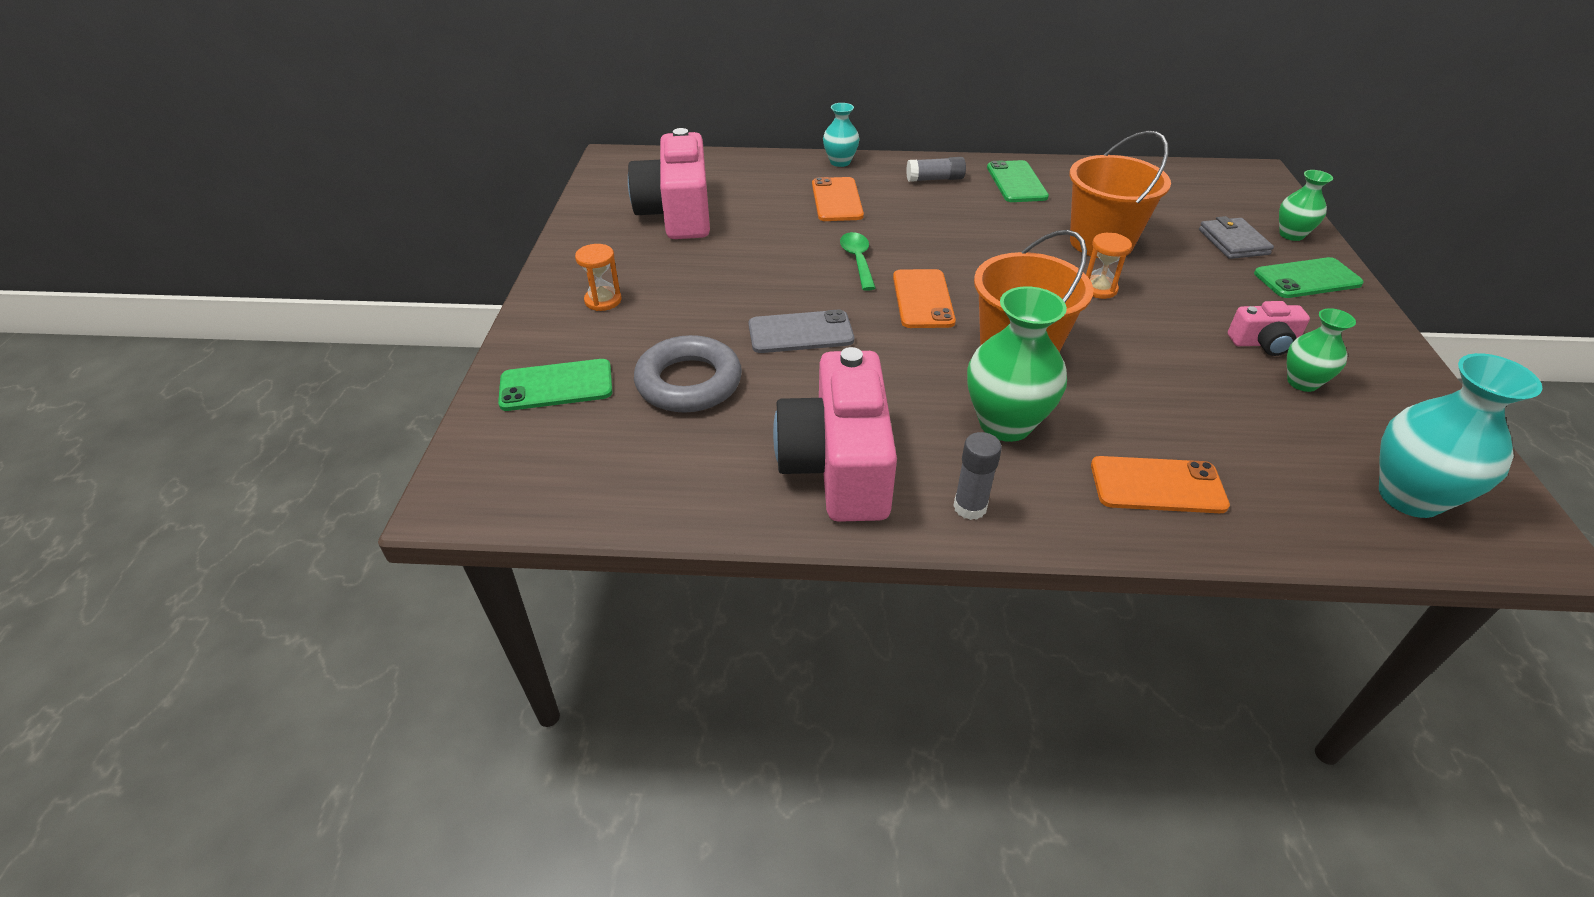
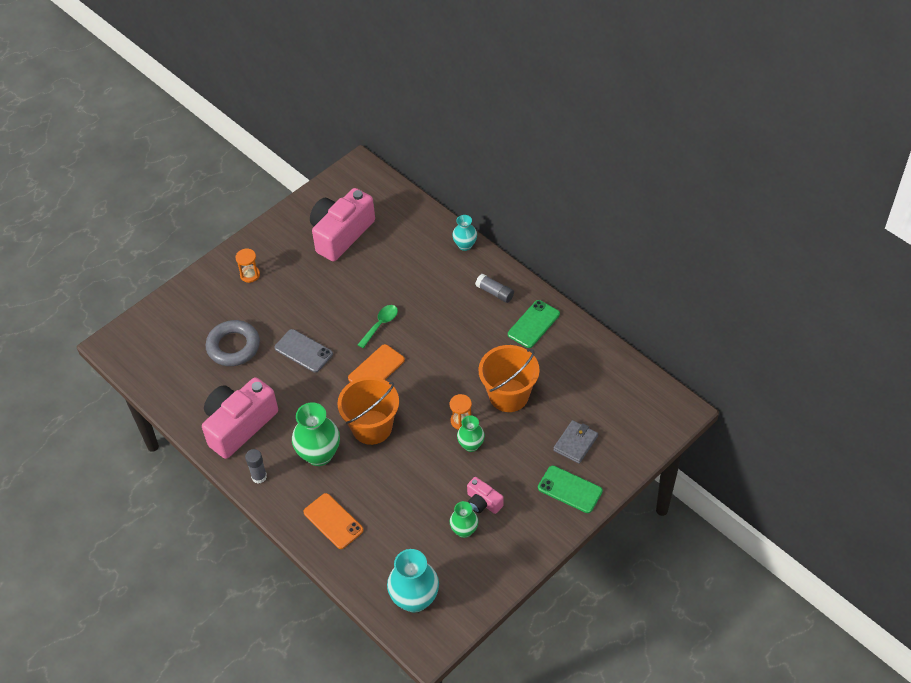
camera: 45 degrees right, 10 degrees up
green phone [498,359,612,411] -> none
orange phone [812,177,864,221] -> none
green vase [1279,170,1333,241] -> green vase moved to [457,415,485,452]

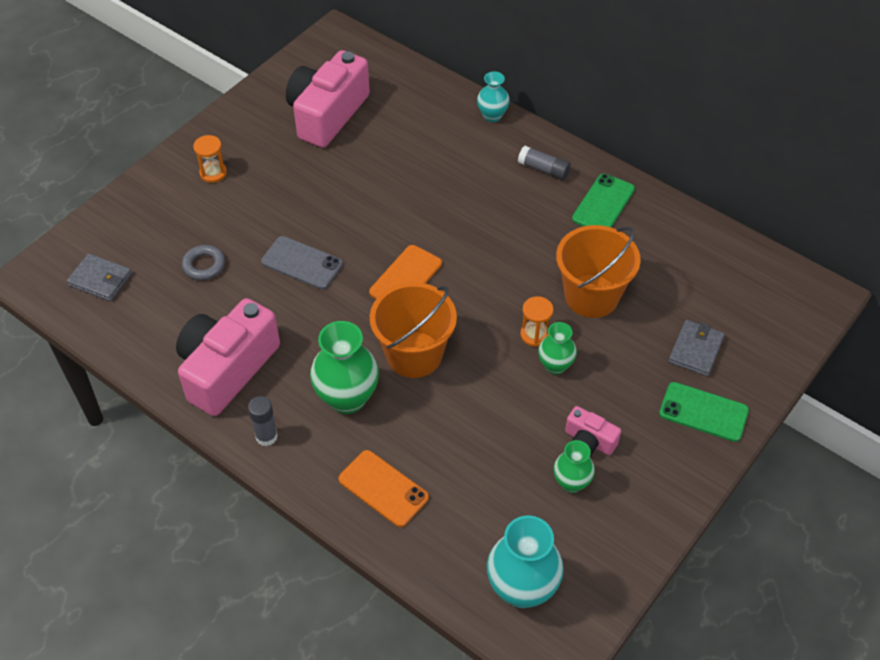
camera: 10 degrees left, 0 degrees up
grey ring [206,320,260,366] -> grey ring [182,245,225,280], size x0.58
green spoon [358,305,398,348] -> none
none -> grey wallet [67,254,132,301]

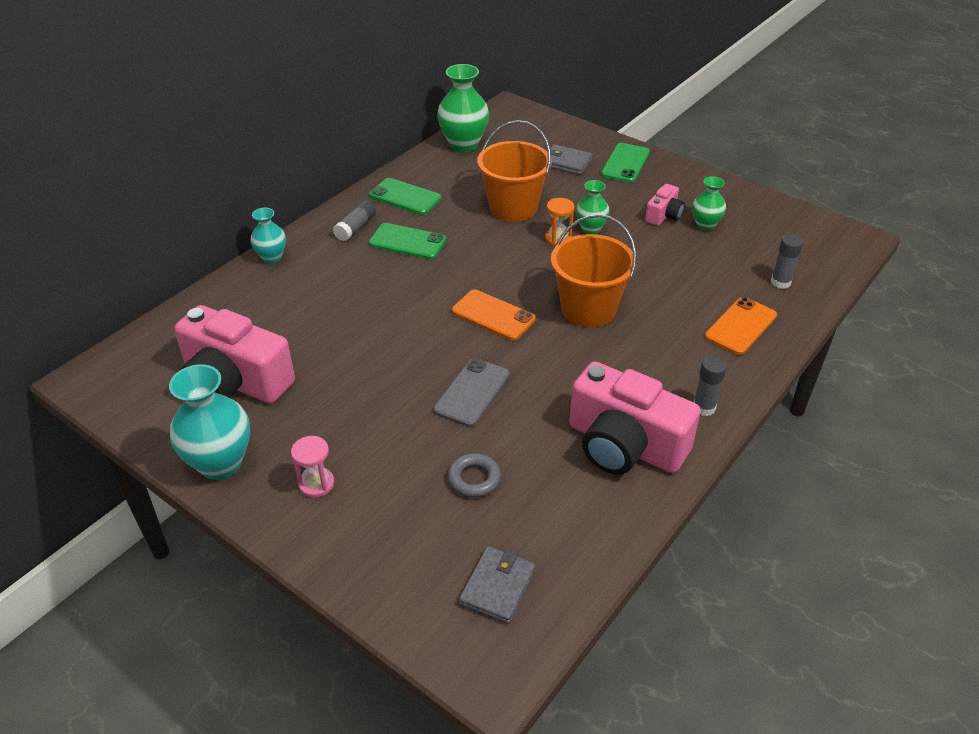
camera: 90 degrees left, 10 degrees down
orange hourglass [193,135,227,183] -> pink hourglass [291,436,334,498]
green vase [310,321,379,414] -> green vase moved to [437,64,489,152]
turquoise vase [487,516,564,608] -> turquoise vase moved to [169,364,250,480]
none -> green phone [369,223,446,259]
none -> grey glue stick [771,234,803,289]

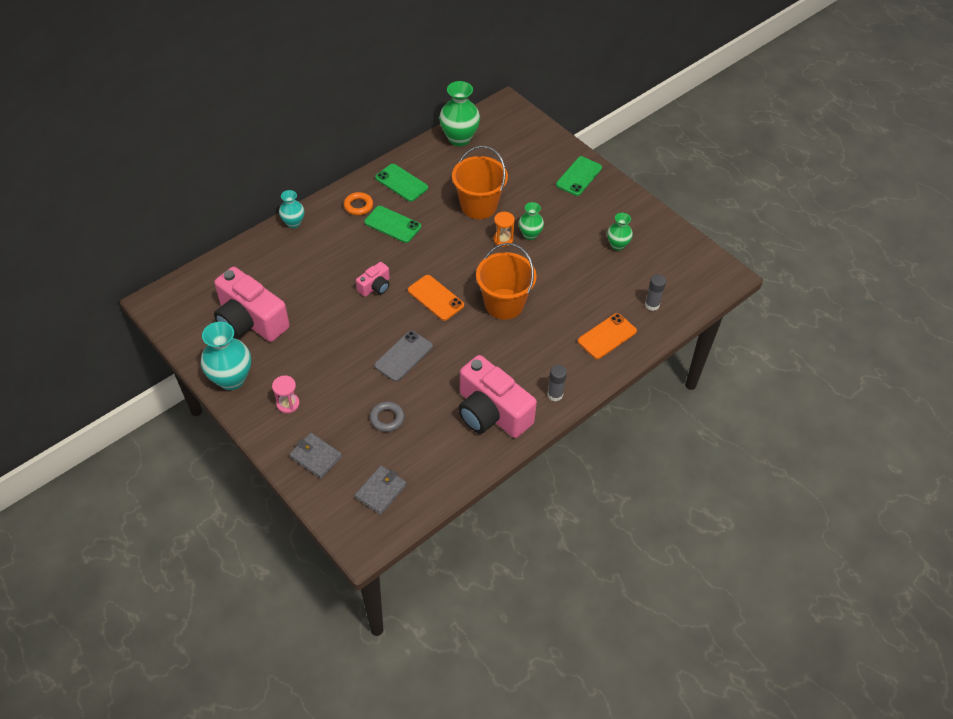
camera: 10 degrees right, 10 degrees up
grey glue stick [333,200,376,241] -> orange ring [344,192,373,215]
grey wallet [546,144,593,175] -> grey wallet moved to [289,433,342,479]
pink camera [645,184,685,226] -> pink camera moved to [356,262,390,297]

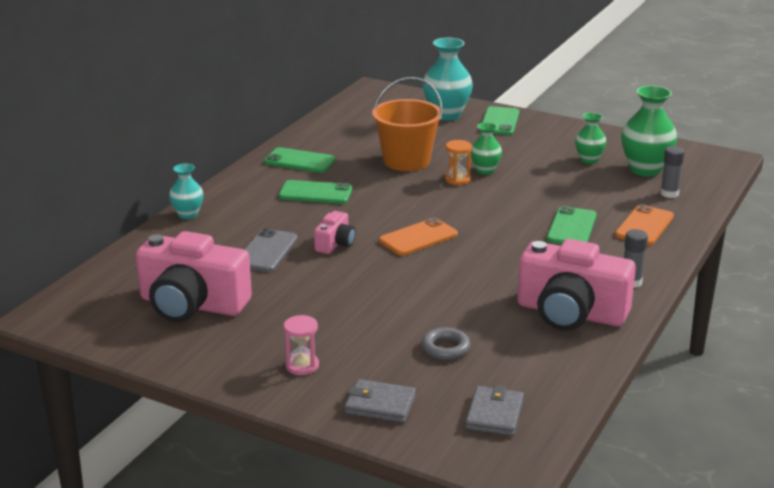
camera: 20 degrees left, 25 degrees down
turquoise vase [201,322,251,390] -> turquoise vase moved to [423,38,473,121]
orange ring [344,192,373,215] -> none
grey phone [374,331,433,382] -> grey phone moved to [245,228,298,272]
orange phone [408,275,464,321] -> orange phone turned 60 degrees counterclockwise [379,218,458,255]
green vase [439,81,480,146] -> green vase moved to [621,86,677,176]
orange bucket [476,243,537,320] -> none
none -> green phone [547,206,597,244]

